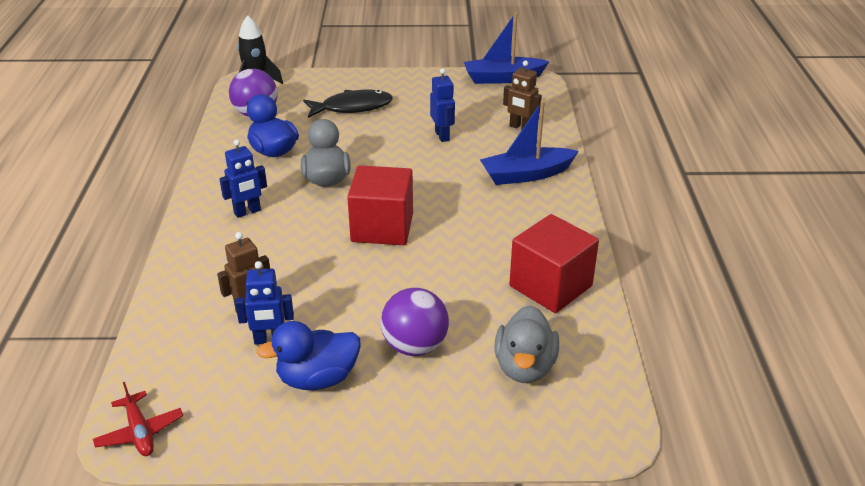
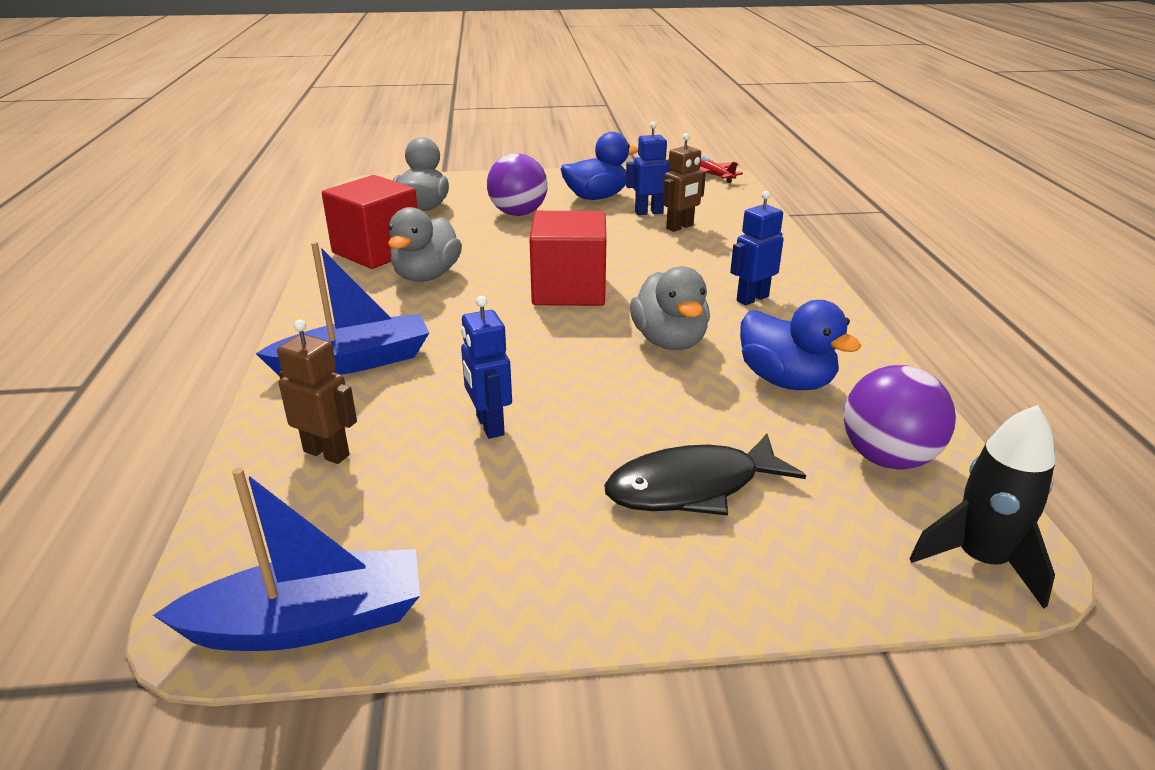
camera: 175 degrees right, 5 degrees down
none -> grey duck [388,207,462,282]

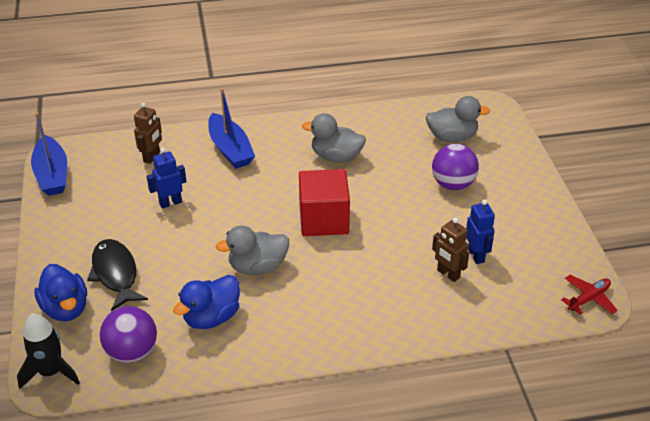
camera: 85 degrees right, 10 degrees up
red cube [322,175,418,269] -> none
blue duck [561,132,638,200] -> blue duck moved to [34,264,87,321]
blue robot [730,191,784,305] -> none

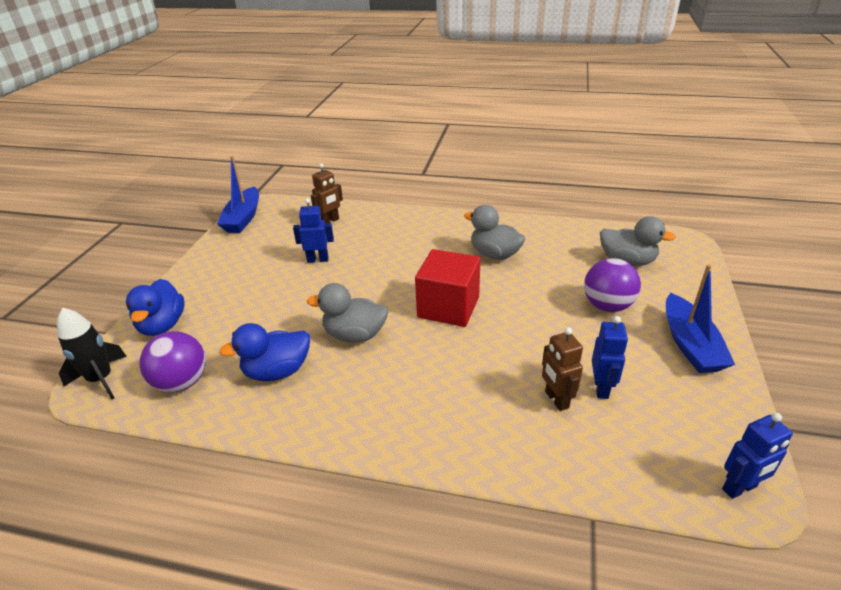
camera: 25 degrees right, 5 degrees down
black fish [87,239,148,312] -> none
blue boat [208,88,255,169] -> blue boat moved to [666,264,735,373]
red plane [561,275,618,315] -> blue robot [722,413,793,499]

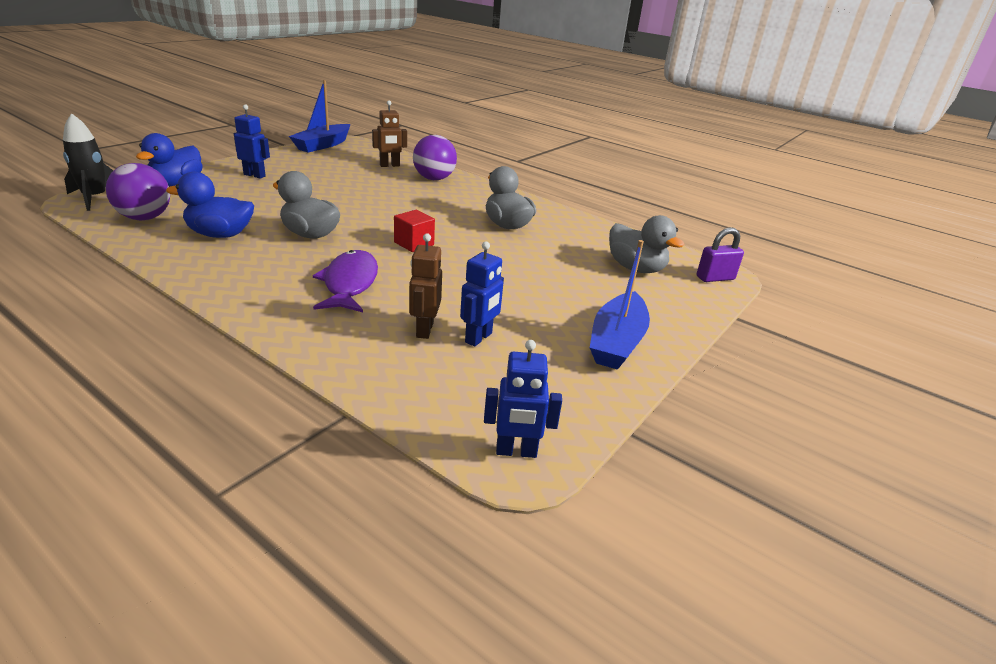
camera: 20 degrees right, 5 degrees down
blue robot [293,198,334,263] -> blue robot moved to [234,104,270,179]
red cube [415,249,481,327] -> red cube [394,210,435,252], size x0.54
purple ball [584,258,641,312] -> purple ball moved to [413,135,457,180]
none -> purple fish [313,250,378,312]
none -> purple padlock [697,227,744,282]

